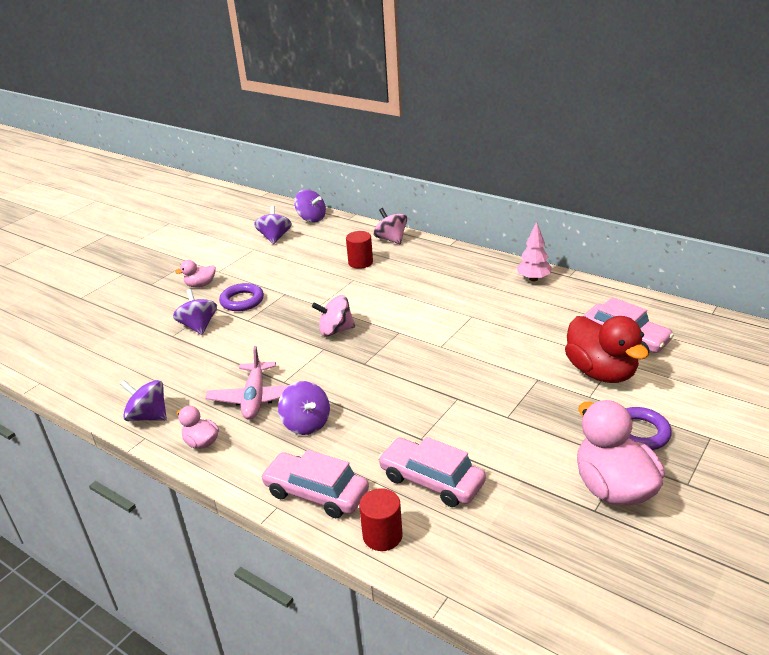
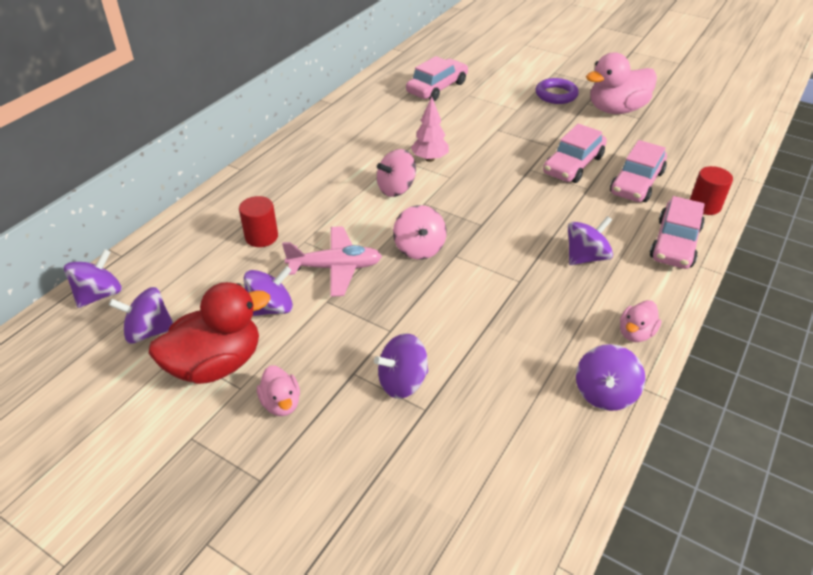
camera: 95 degrees left, 10 degrees up
pink plane [206,346,289,420] -> pink plane moved to [282,226,382,297]
purple ring [219,283,264,311] -> none
pink spinning top [373,208,407,244] -> pink spinning top moved to [377,149,416,197]
pink tree [516,222,552,281] -> pink tree moved to [411,96,449,162]
red duck [565,316,649,383] -> red duck moved to [148,282,270,384]
none -> purple spinning top [244,266,293,316]
none -> pink car [543,124,607,183]

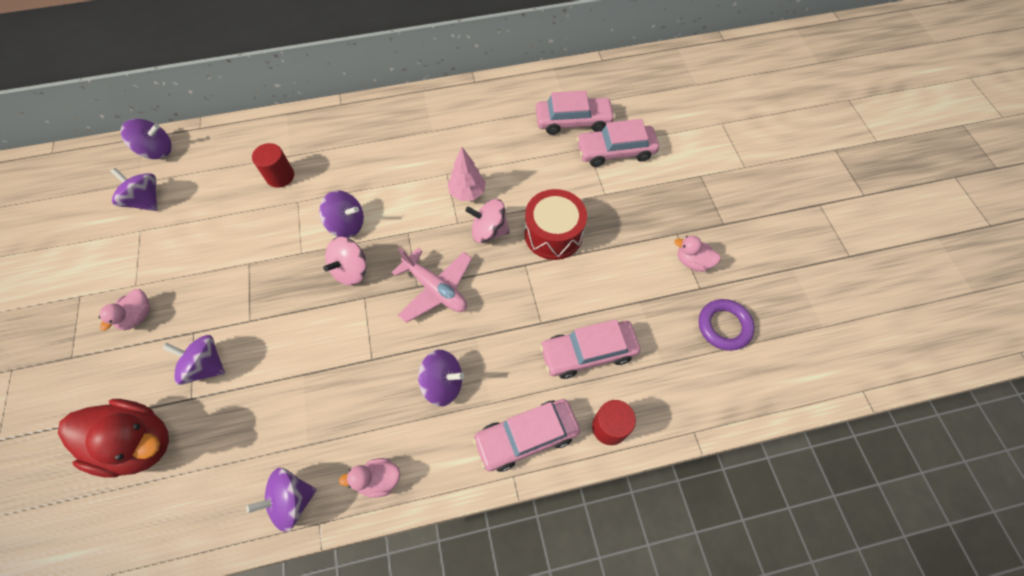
camera: 45 degrees right, 20 degrees up
red duck [148,282,270,384] -> red duck moved to [58,399,169,478]
purple spinning top [244,266,293,316] -> purple spinning top moved to [319,190,364,238]
pink plane [282,226,382,297] -> pink plane moved to [392,247,472,323]
pink spinning top [377,149,416,197] -> pink spinning top moved to [465,199,510,243]
purple ring [536,78,579,104] -> purple ring moved to [699,299,755,351]
pink car [543,124,607,183] -> pink car moved to [576,119,659,167]
pink duck [586,52,657,114] -> pink duck [674,236,721,272], size x0.50
none -> red drum [525,189,587,260]

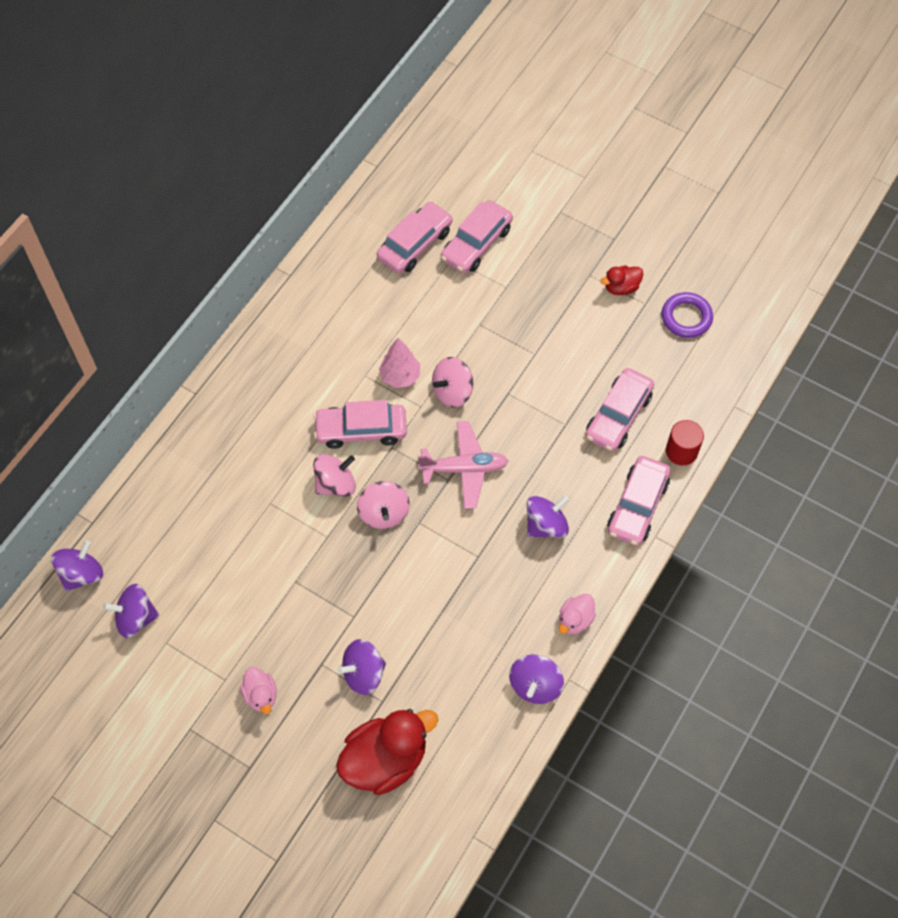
camera: 45 degrees left, 0 degrees up
red cylinder [252,143,294,188] -> none
purple spinning top [319,190,364,238] -> pink spinning top [313,454,356,497]
red drum [525,189,587,260] -> none
pink duck [674,236,721,272] -> red duck [601,265,644,295]
none -> pink car [313,400,407,449]

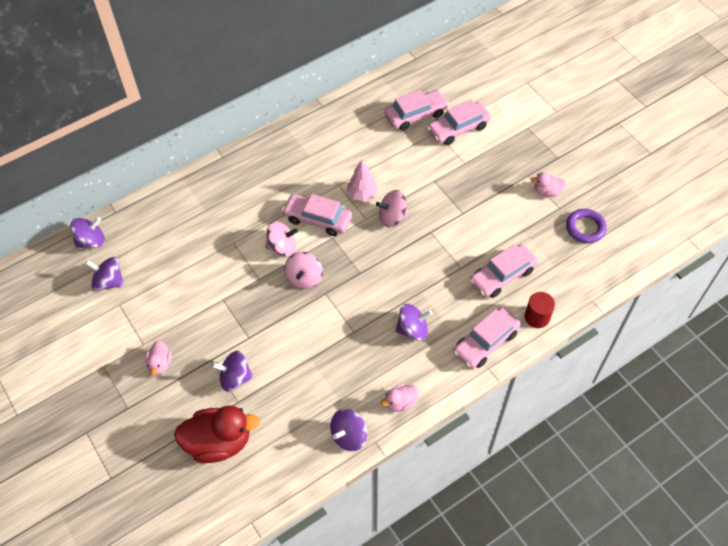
camera: 25 degrees right, 5 degrees down
pink plane [418,421,508,509] -> none
red duck [601,265,644,295] -> pink duck [531,172,566,197]

